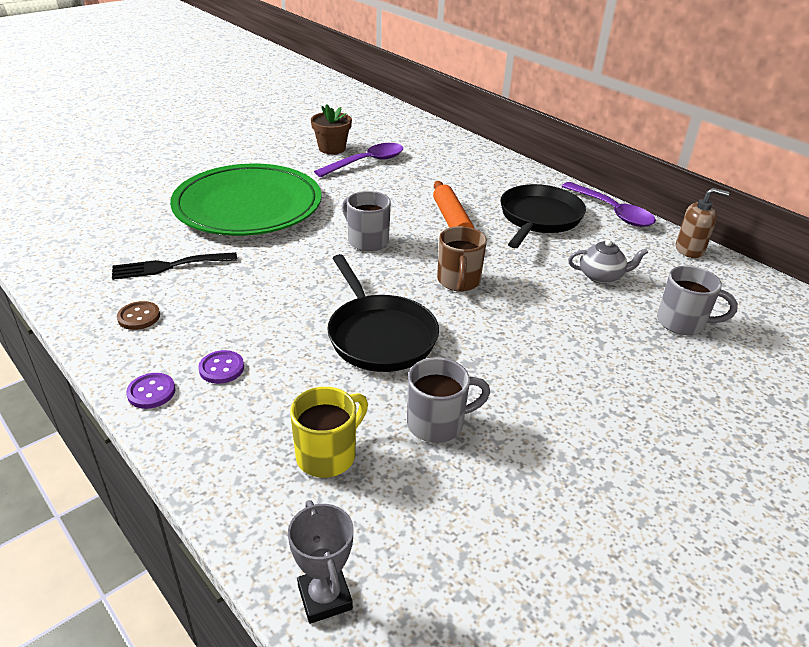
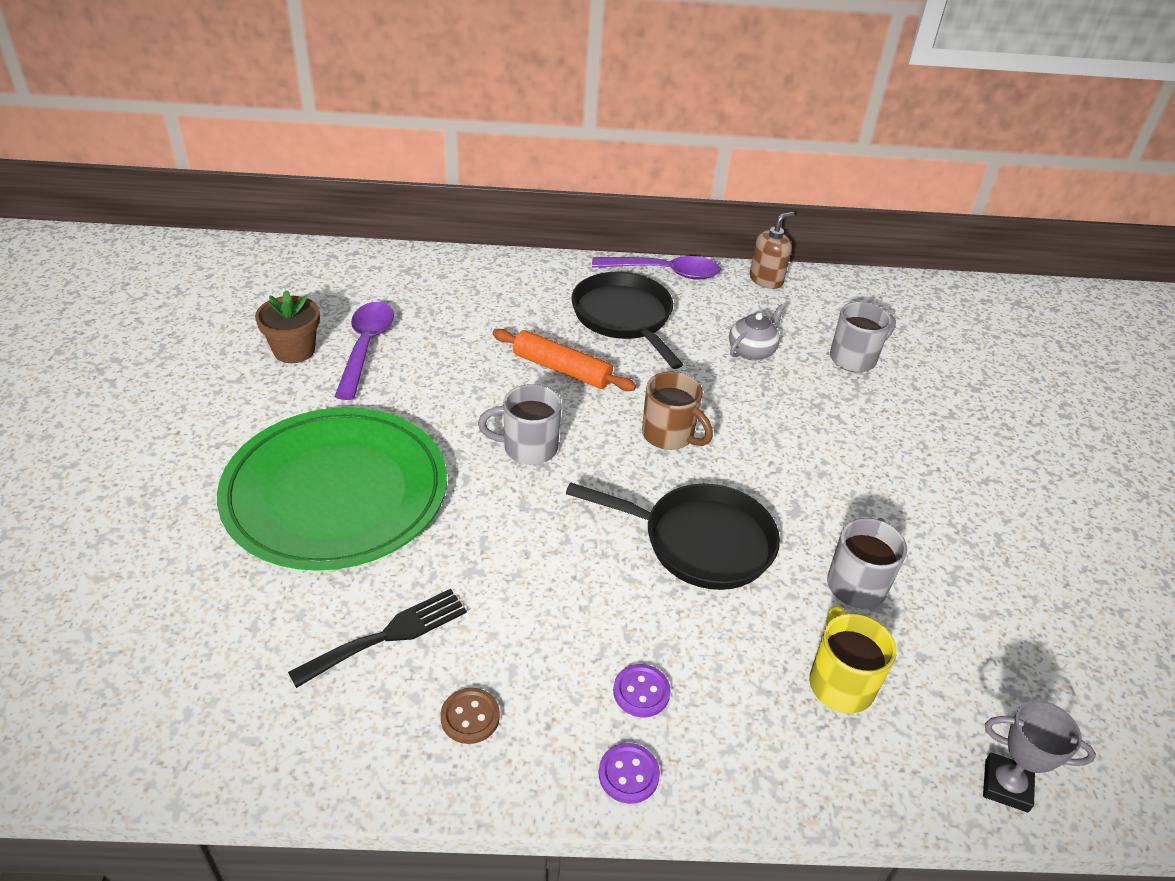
camera: 50 degrees left, 5 degrees up
black fork [112,252,237,280] -> black fork turned 150 degrees counterclockwise [288,589,467,688]

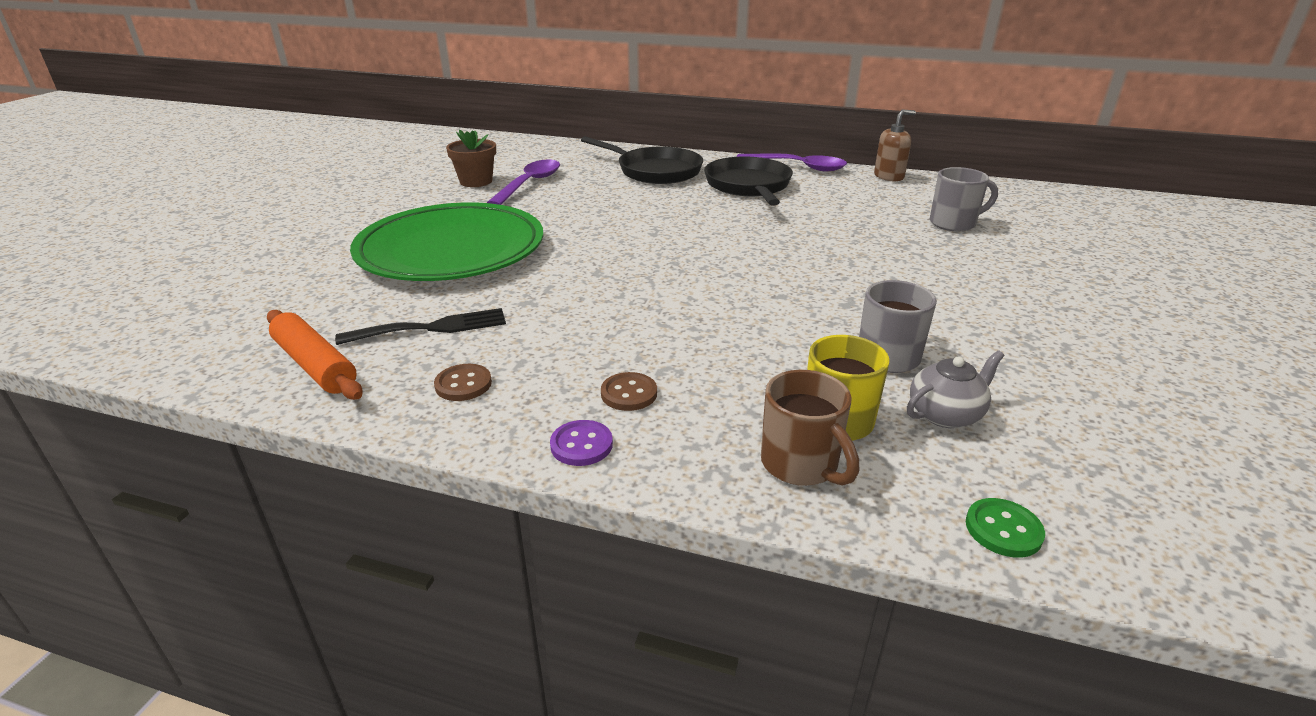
camera: 20 degrees right, 10 degrees down
grey mug [478,384,562,465] -> none
orange rolling pin [492,329,636,391] -> orange rolling pin moved to [267,310,363,400]
black pan [566,482,780,590] -> black pan moved to [581,136,703,184]
purple button [613,664,671,717] -> brown button [601,372,657,411]
brown mug [642,372,713,450] -> brown mug moved to [761,370,859,486]
grey teapot [729,304,785,360] -> grey teapot moved to [907,350,1004,428]
grey trophy [983,700,1096,813] -> green button [966,498,1045,558]

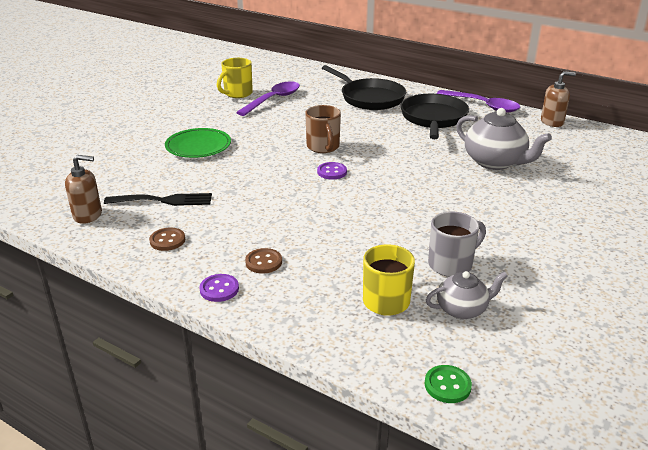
camera: 15 degrees right, 0 degrees up
orange rolling pin [267,310,363,400] -> brown soap dispenser [65,155,102,224]
green plate [350,202,543,281] -> green plate [165,128,231,158], size x0.51
brown flower pot [446,130,496,187] -> yellow mug [217,58,253,98]
brown mug [761,370,859,486] -> brown mug moved to [305,105,341,153]
grey mug [930,167,998,232] -> none
none -> purple button [317,162,347,180]
none -> grey teapot [456,108,552,170]

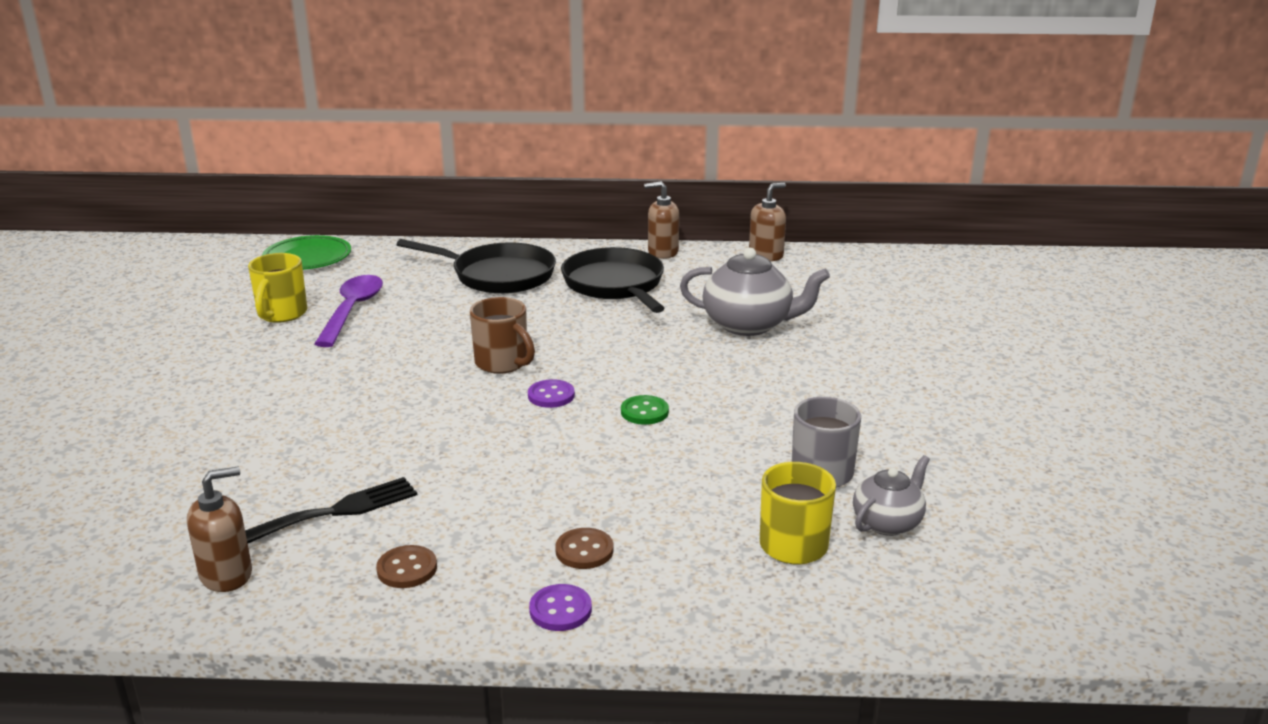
camera: 30 degrees left, 5 degrees down
green plate [165,128,231,158] -> green plate moved to [262,235,351,270]
green button [425,365,472,403] -> green button moved to [621,395,669,425]
purple spoon [437,90,520,113] -> brown soap dispenser [644,181,679,259]

